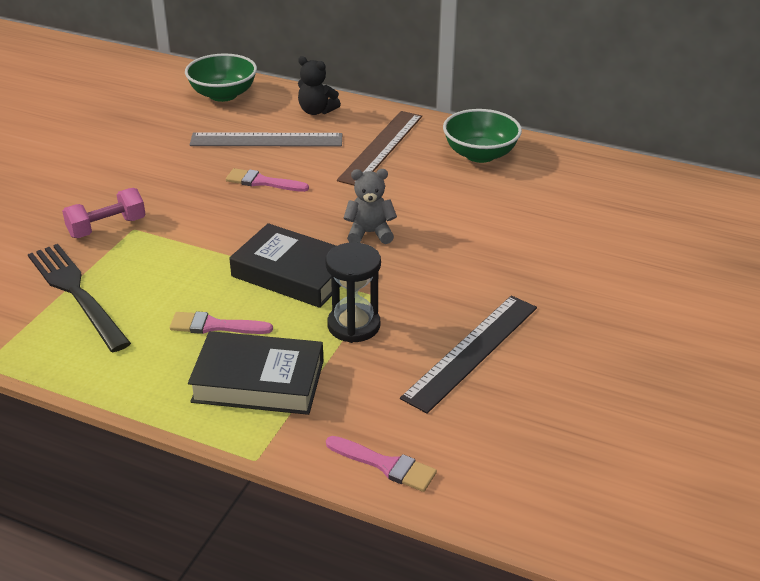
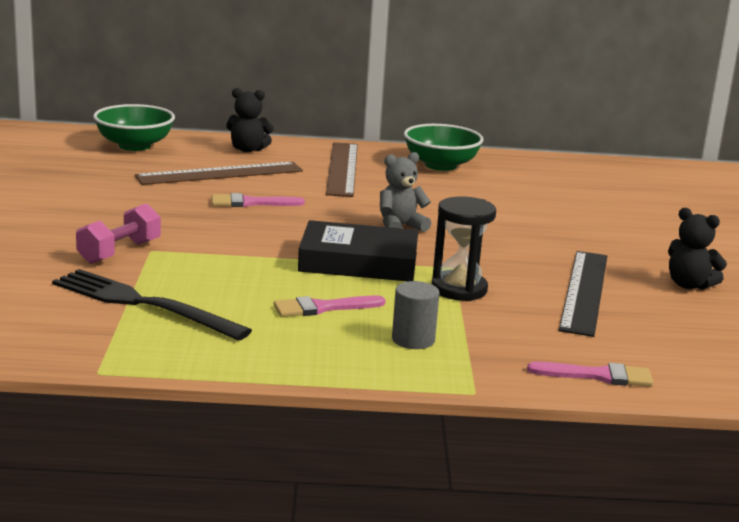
camera: 25 degrees left, 15 degrees down
black book [188,331,323,415] -> grey cylinder [392,281,440,349]
grey ruler [190,132,342,147] -> brown ruler [135,162,303,185]
none -> black teddy bear [668,208,727,290]

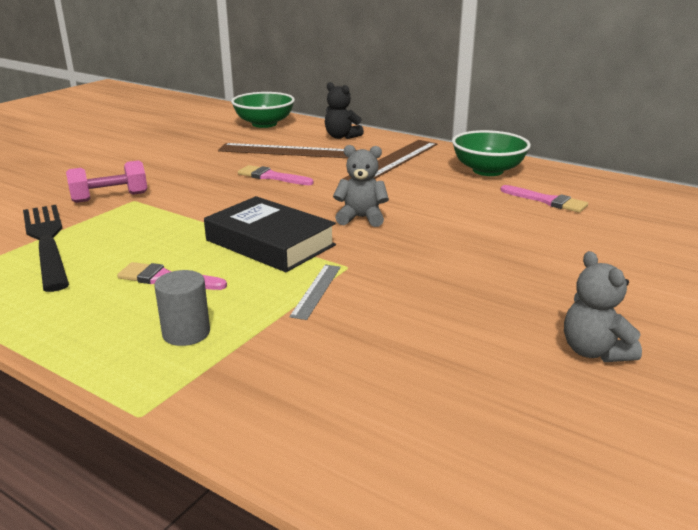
camera: 35 degrees right, 5 degrees up
black hourglass [432,196,496,301] -> grey ruler [289,265,341,320]
pink brush [527,362,653,387] -> pink brush moved to [500,185,588,213]
black ruler [559,251,607,337] -> none
black teddy bear [668,208,727,290] -> grey teddy bear [564,251,642,362]

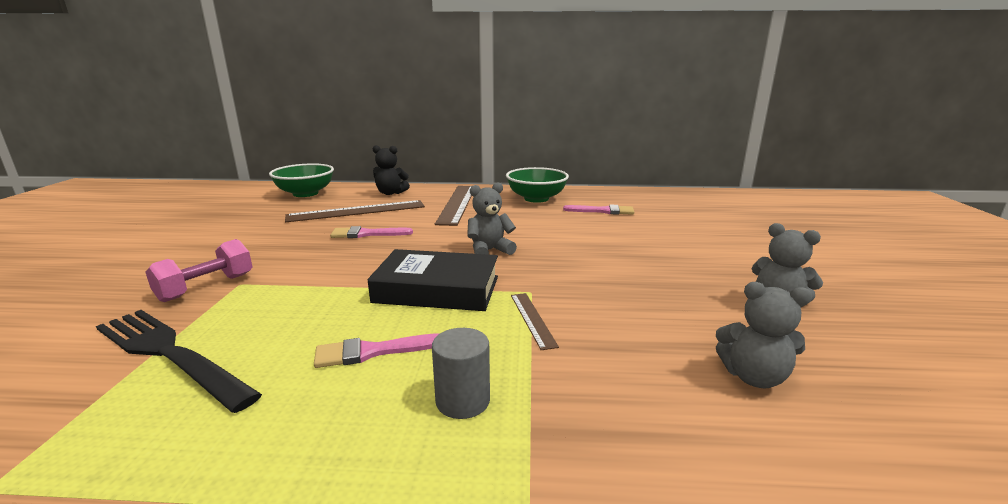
camera: 30 degrees left, 5 degrees down
grey ruler [289,265,341,320] -> brown ruler [511,293,559,350]
none -> grey teddy bear [716,282,812,388]

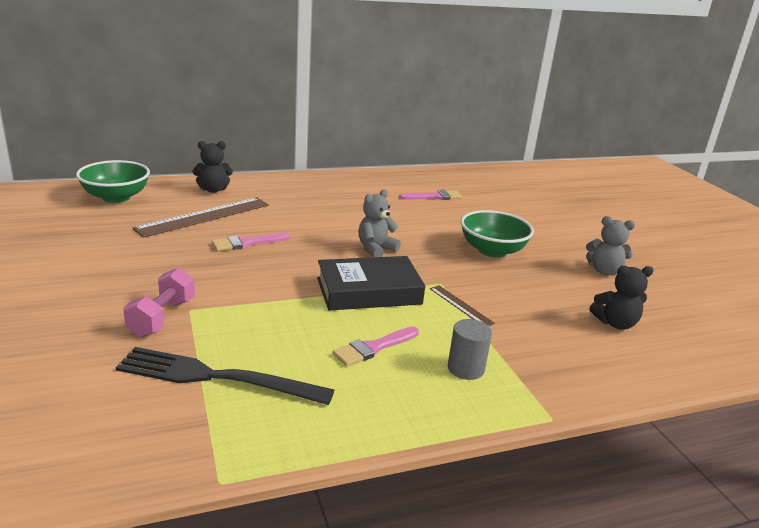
camera: 25 degrees left, 5 degrees up
brown ruler [435,186,472,226] -> none
green bowl [506,167,569,203] -> green bowl moved to [461,210,534,258]
grey teddy bear [716,282,812,388] -> black teddy bear [589,265,654,330]

